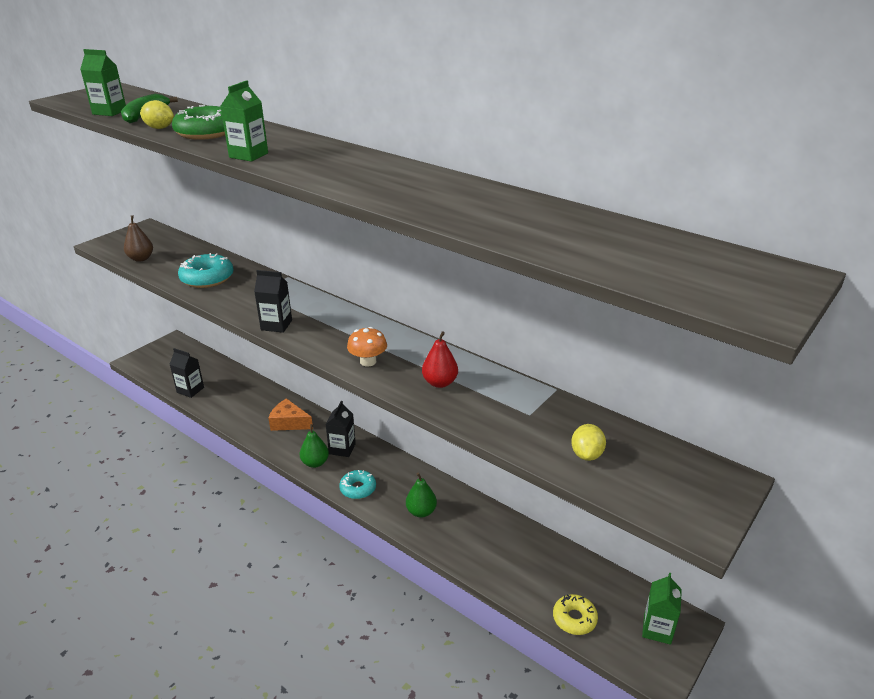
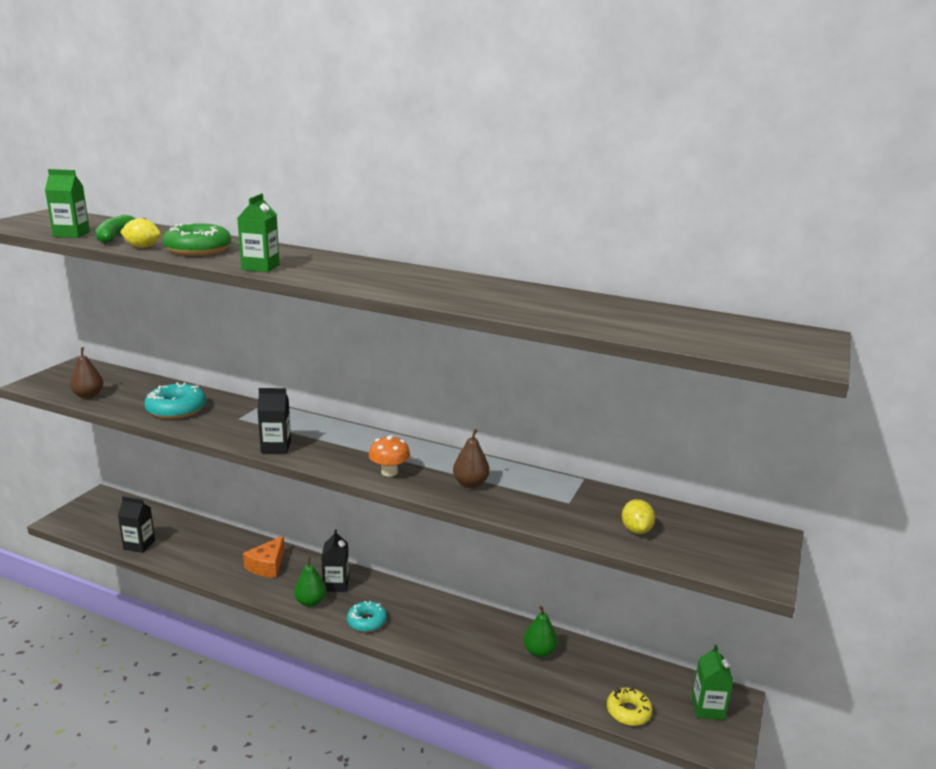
camera: 15 degrees left, 10 degrees down
orange cheese [268,398,313,431] -> orange cheese turned 75 degrees counterclockwise [243,536,285,578]
green pear [406,472,437,518] -> green pear moved to [523,606,558,658]
red pear [422,331,458,388] -> brown pear [453,429,490,488]

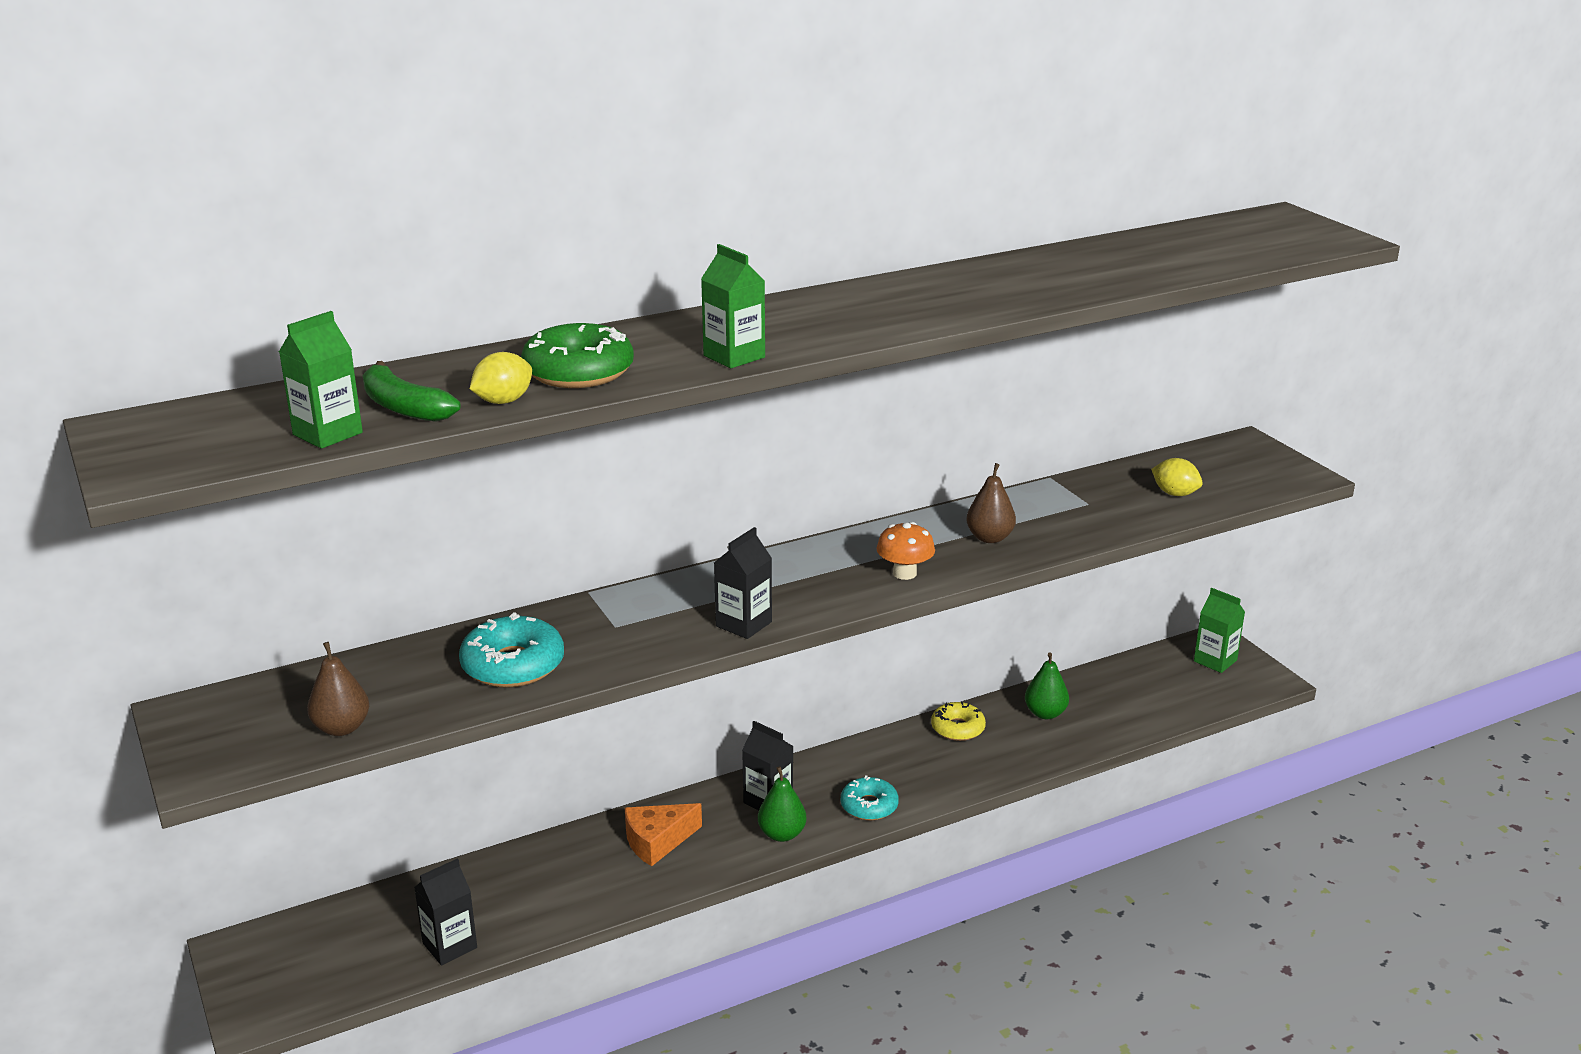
camera: 50 degrees left, 5 degrees up
orange cheese [243,536,285,578] -> orange cheese turned 90 degrees clockwise [625,803,702,866]
yellow donut [607,688,653,726] -> yellow donut moved to [931,702,986,741]

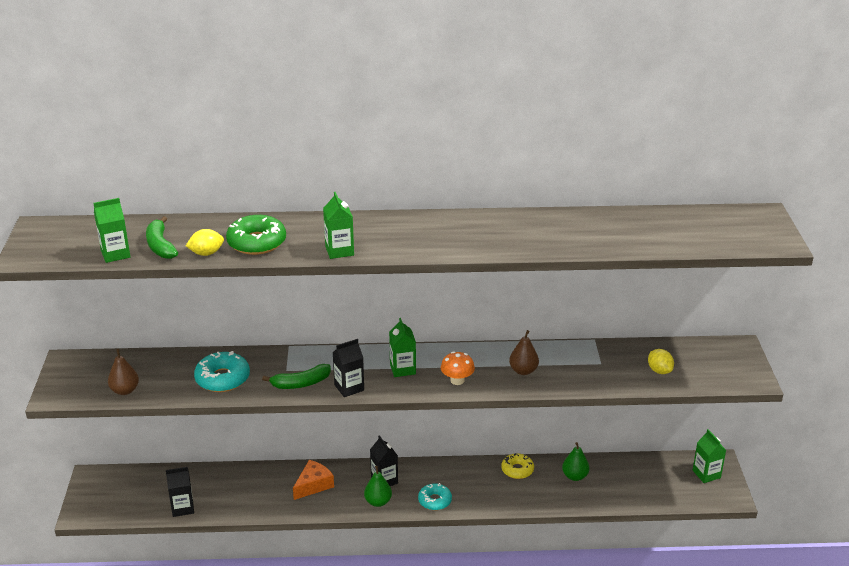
camera: 25 degrees right, 5 degrees up
orange cheese [625,803,702,866] -> orange cheese turned 135 degrees clockwise [293,460,334,500]
none -> green banana [262,364,331,389]
none -> green carton [389,318,416,377]

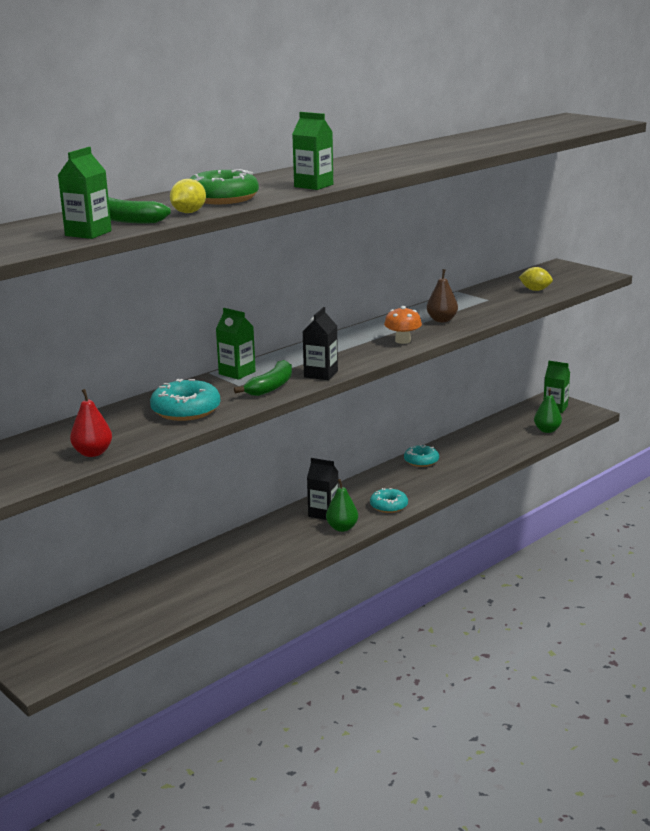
camera: 40 degrees left, 10 degrees down
brown pear [108,349,139,395] -> red pear [70,389,112,457]
black carton [166,467,194,517] -> none
orange cheese [293,460,334,500] -> none
green carton [389,318,416,377] -> green carton moved to [216,308,256,380]
yellow donut [501,453,534,479] -> turquoise donut [404,445,439,467]
green pear [562,442,589,481] -> green pear moved to [534,388,562,433]

